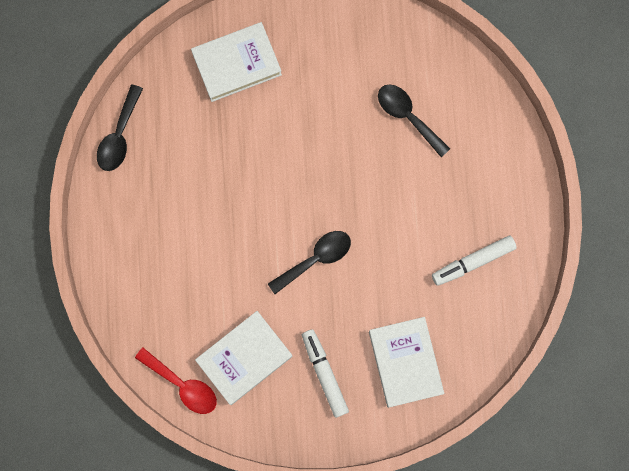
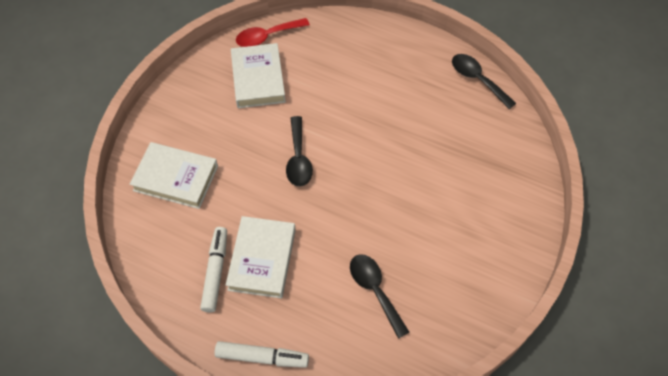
camera: 120 degrees right, 20 degrees down
white book [191,22,282,102] -> white book moved to [226,216,296,298]
white marker [302,329,349,418] -> white marker moved to [214,341,309,368]
black spoon [378,84,450,157] -> black spoon turned 105 degrees counterclockwise [350,254,409,339]

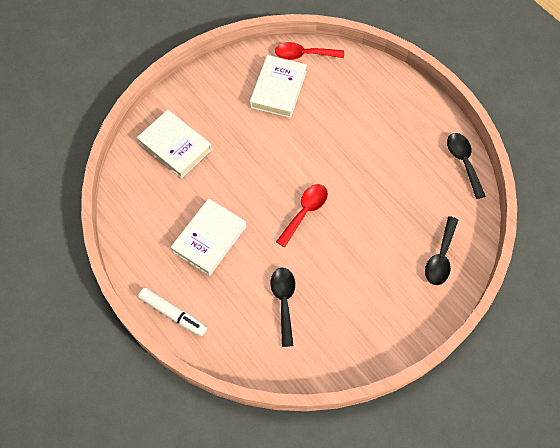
camera: 25 degrees right, 5 degrees up
white marker [200,227,227,312] -> none
black spoon [286,116,313,187] -> black spoon moved to [425,216,458,285]
none -> red spoon [276,184,328,247]

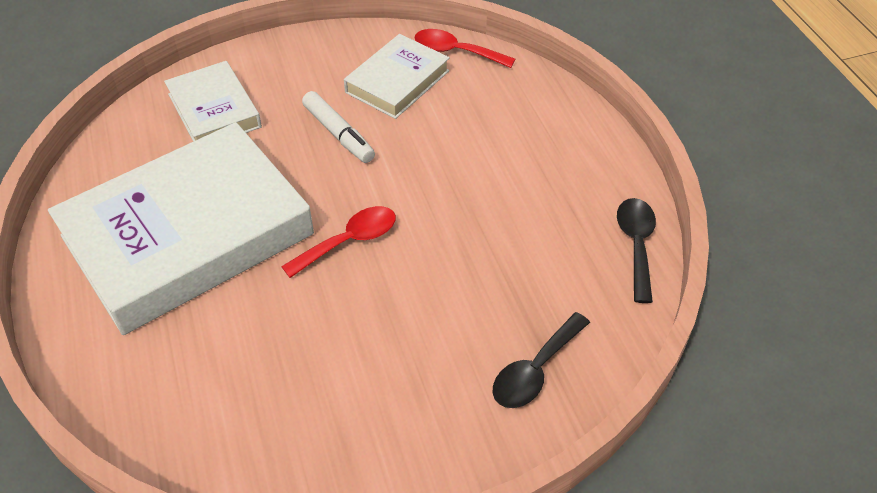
camera: 20 degrees right, 15 degrees down
white marker [138,287,207,336] -> white marker moved to [302,91,375,163]
white book [170,198,247,276] -> white book [48,122,314,335], size x2.00
black spoon [270,268,295,347] -> none

